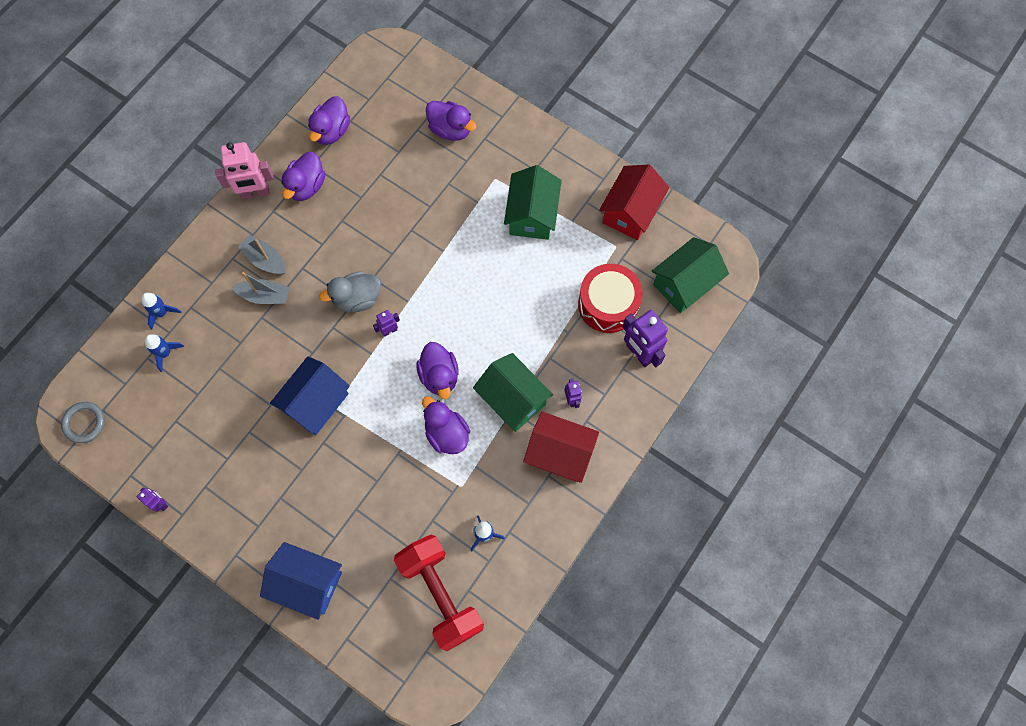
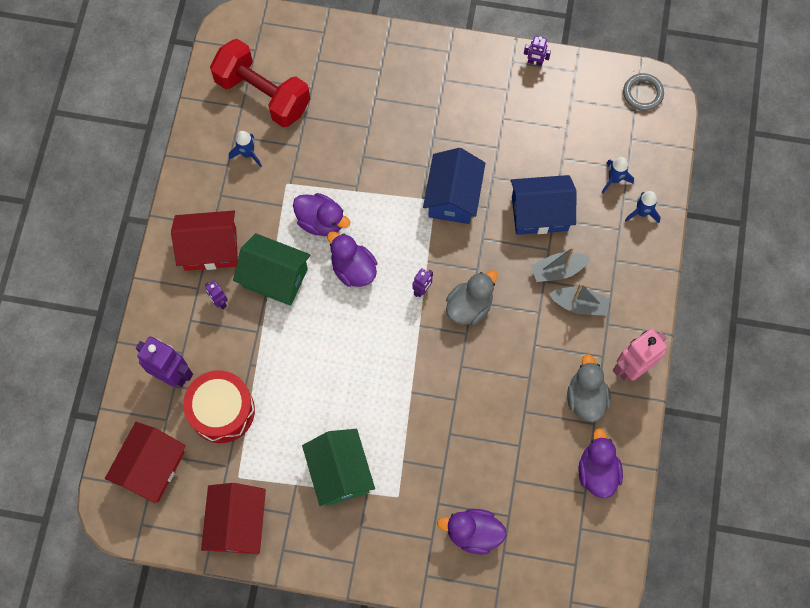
camera: 155 degrees right, 0 degrees up
blue house [260,542,342,620] -> blue house moved to [511,175,576,235]
purple duck [281,152,325,201] -> grey duck [567,354,611,422]
green house [652,237,729,313] -> red house [105,422,186,503]

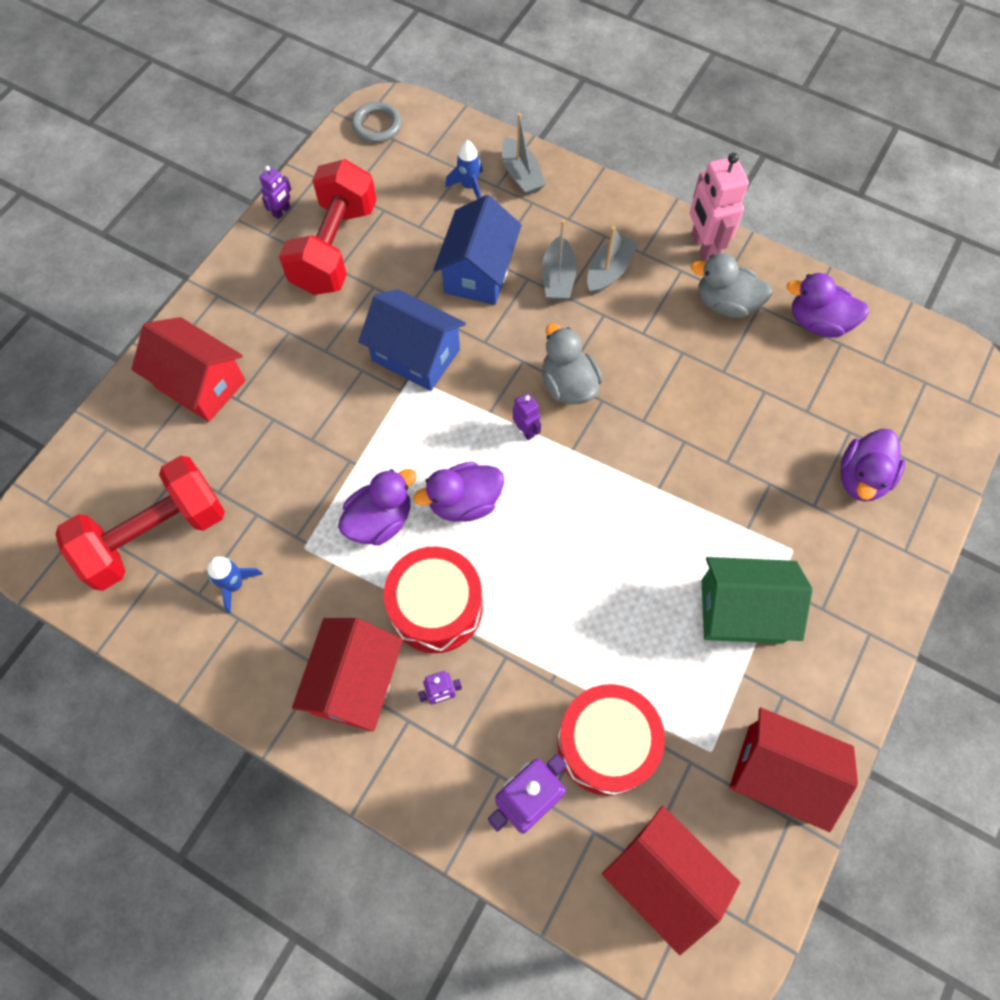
camera: 70 degrees left, 5 degrees down
green house [233,233,310,306] -> red drum [384,547,483,653]
blue rocket [625,191,661,223] -> grey boat [502,113,546,196]
none -> red house [131,317,245,422]
none -> red dumbbell [279,159,377,295]

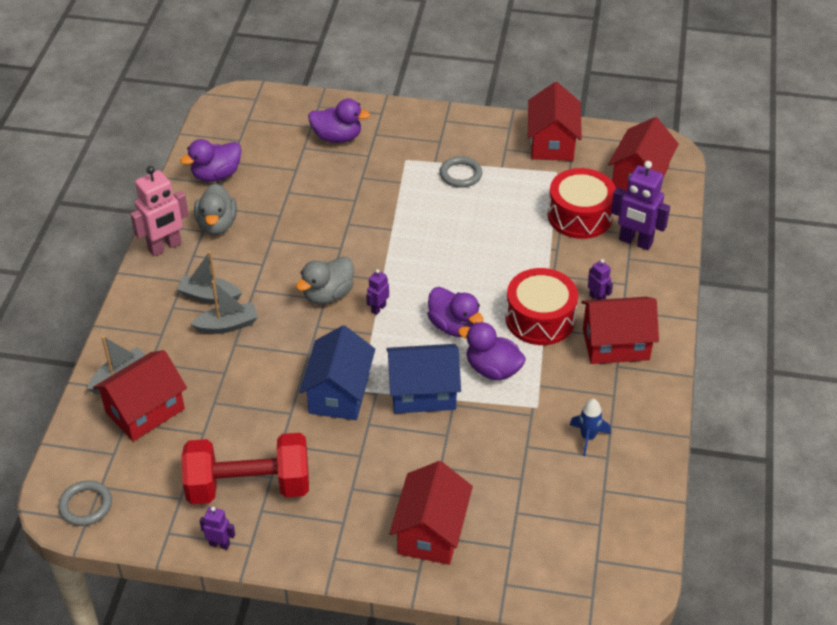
camera: 110 degrees left, 20 degrees down
red dumbbell [55,456,225,591] -> none
blue house [433,195,522,305] -> blue house moved to [386,344,461,414]
blue rocket [445,140,483,199] -> red house [93,350,187,441]
green house [702,557,812,644] -> grey ring [439,156,482,188]
purple duck [786,273,869,337] -> purple duck turned 60 degrees clockwise [180,139,241,182]

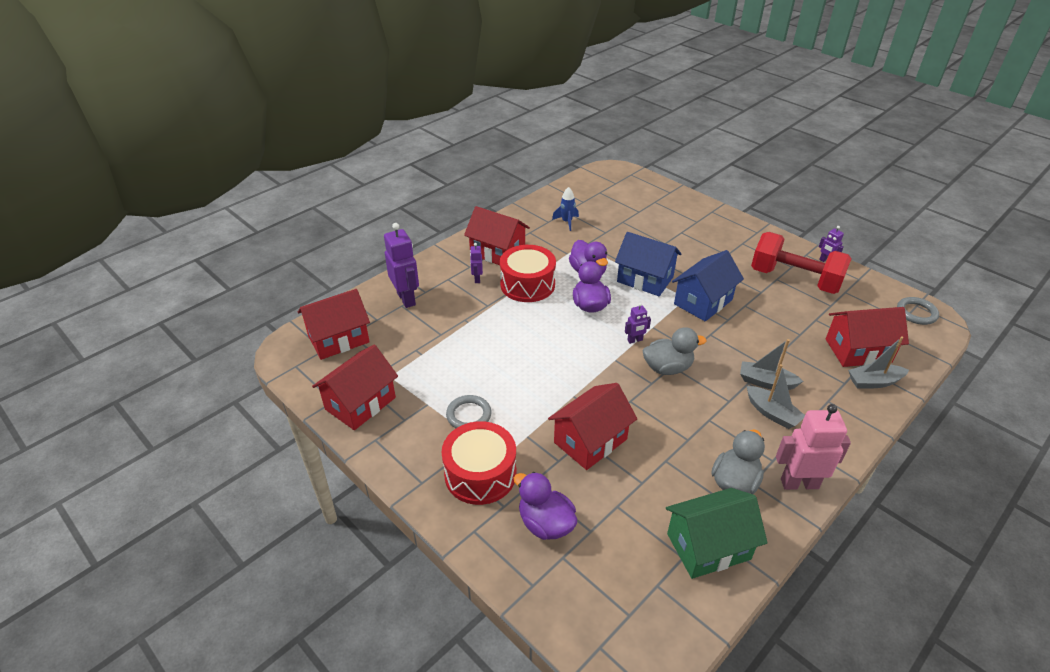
camera: 145 degrees left, 5 degrees down
purple duck [180,139,241,182] -> green house [666,488,768,579]
red house [389,461,473,565] -> red house moved to [548,383,637,470]
red drum [548,168,616,239] -> red drum moved to [441,421,517,505]

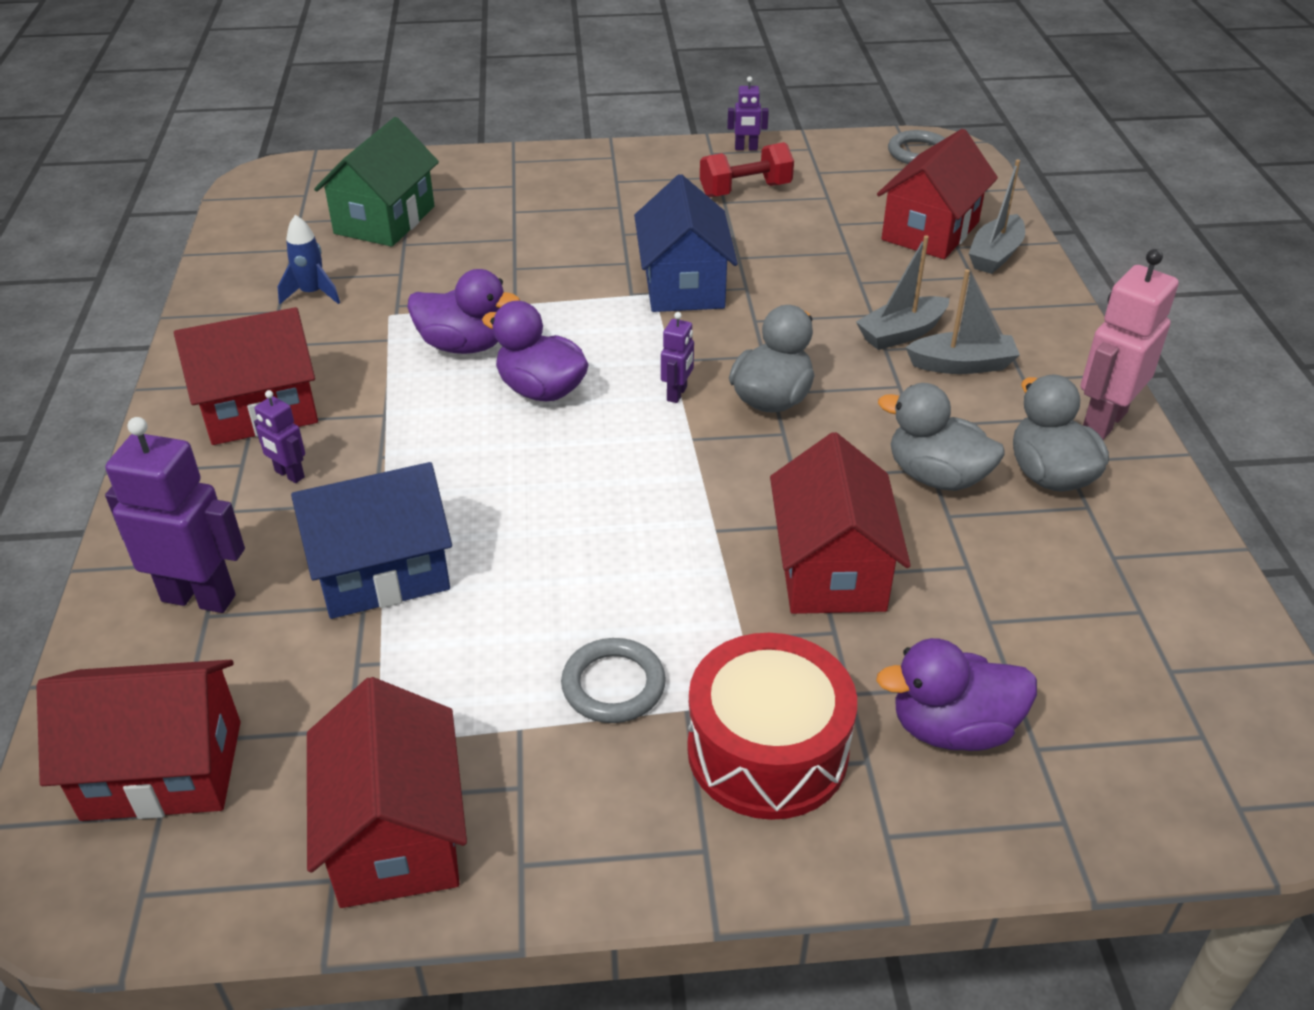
camera: 50 degrees left, 0 degrees up
red house [298,289,370,360] -> red house turned 75 degrees clockwise [36,660,241,821]
red drum [500,245,556,302] -> none
blue house [615,232,682,296] -> blue house moved to [291,462,452,619]
green house [666,488,768,579] -> green house moved to [314,117,439,247]
red dumbbell [751,232,852,294] -> red dumbbell [700,142,794,197], size x0.57
none -> grey duck [878,383,1005,491]

